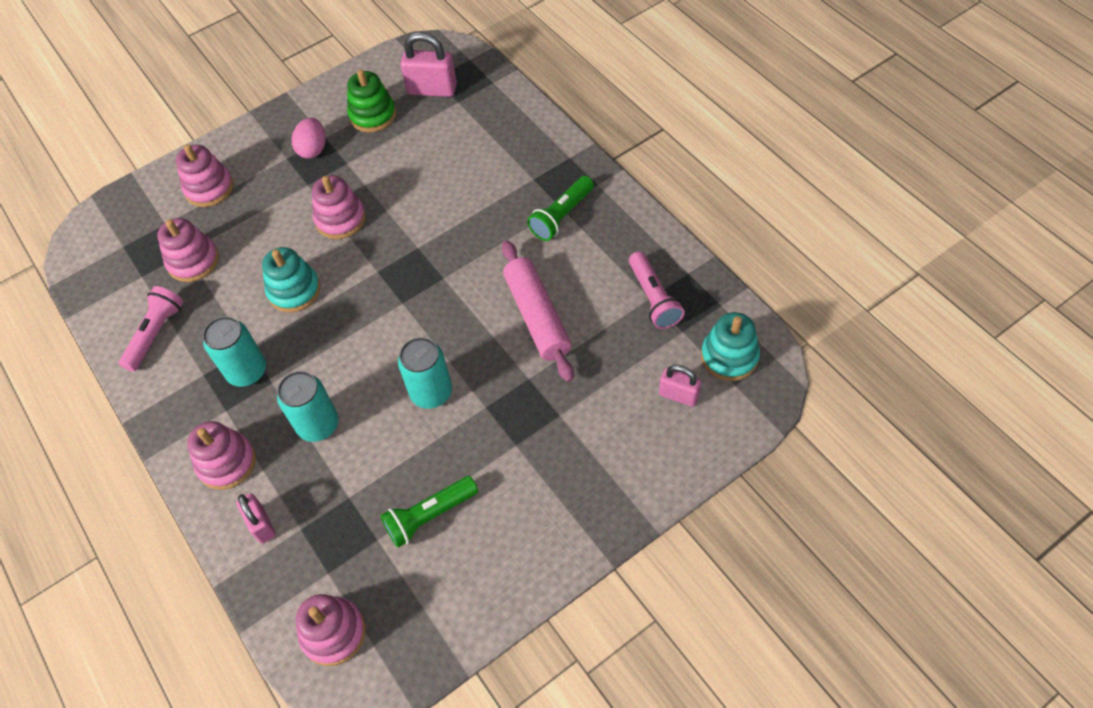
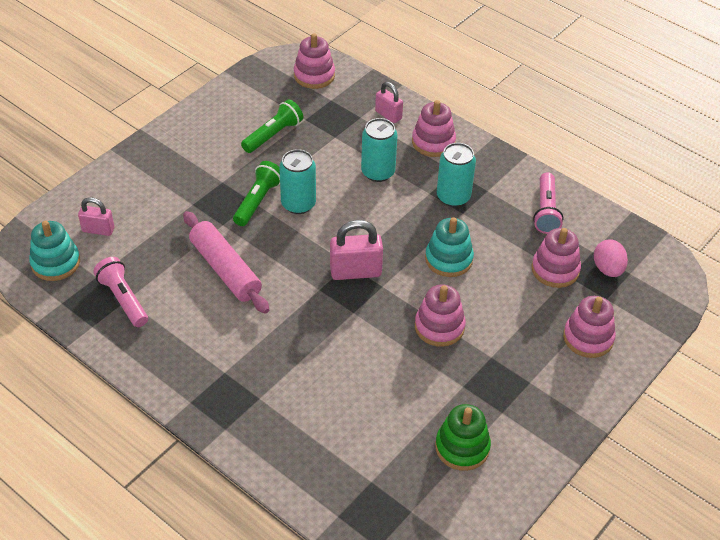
camera: 160 degrees right, 10 degrees down
pink egg [292,117,325,159] -> pink egg moved to [594,239,628,277]
pink padlock [401,32,457,97] -> pink padlock moved to [330,220,383,280]
green flashlight [527,176,594,241] -> green flashlight moved to [233,161,280,226]

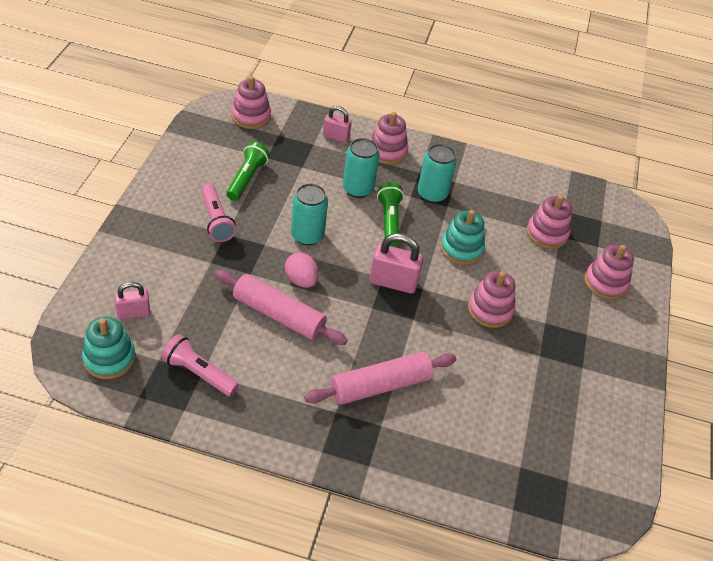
camera: 30 degrees left, 0 degrees up
green flashlight [233,161,280,226] -> green flashlight moved to [377,182,404,247]
pink padlock [330,220,383,280] -> pink padlock turned 45 degrees clockwise [369,233,424,294]
green stacking toy [435,404,491,471] -> none
pink flashlight [533,172,564,234] -> pink flashlight moved to [201,184,236,242]
pink egg [594,239,628,277] -> pink egg moved to [285,252,319,288]
none -> pink rolling pin [304,352,456,405]

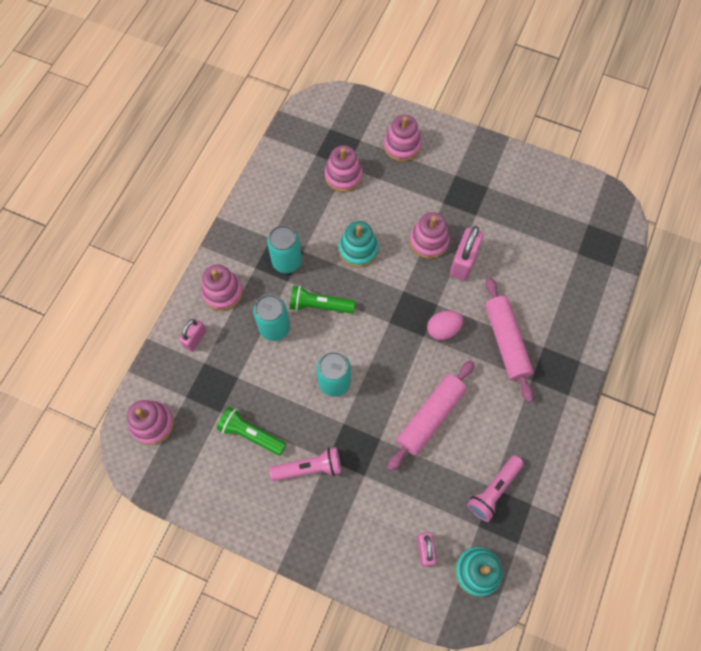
camera: 75 degrees left, 20 degrees up
pink egg [285,252,319,288] -> pink egg moved to [427,311,463,340]
pink padlock [369,233,424,294] -> pink padlock moved to [450,226,484,281]

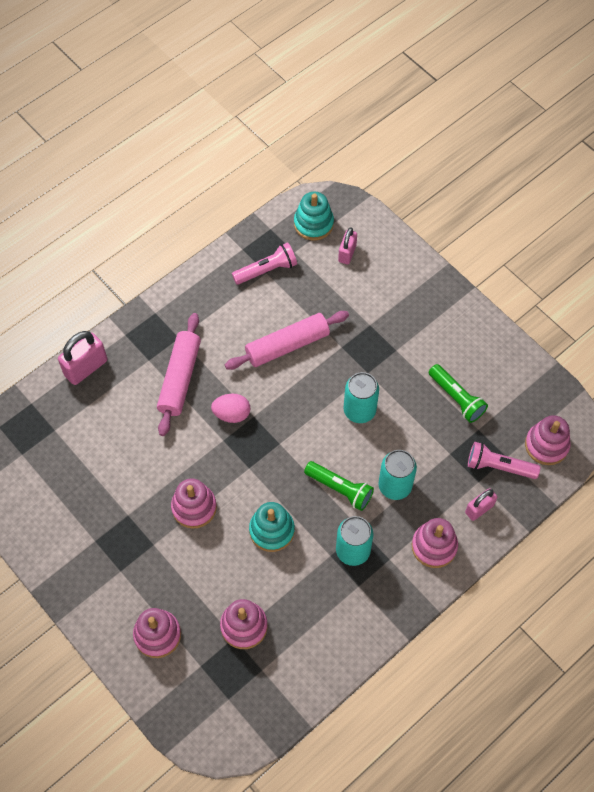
camera: 155 degrees left, 5 degrees down
pink flashlight [269,447,341,481] -> pink flashlight moved to [468,442,540,479]
pink padlock [450,226,484,281] -> pink padlock moved to [58,331,107,385]

